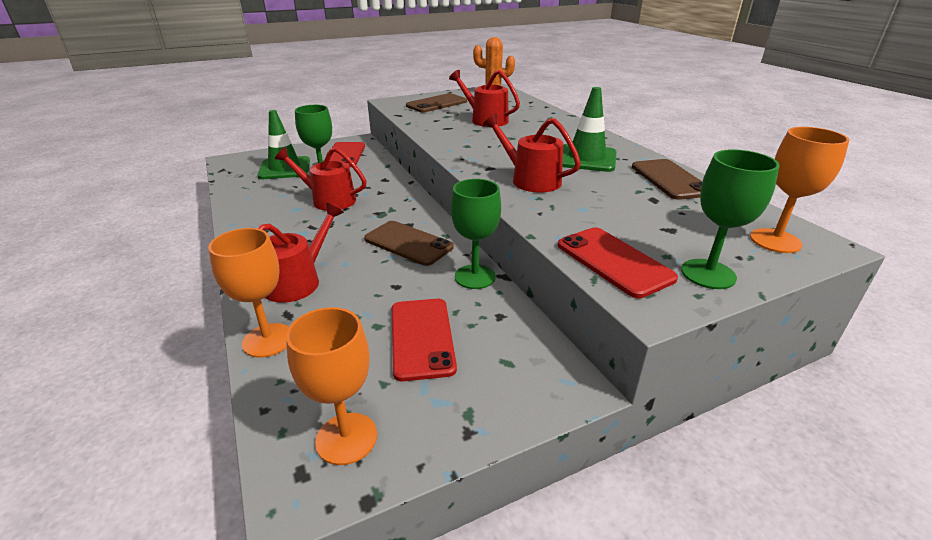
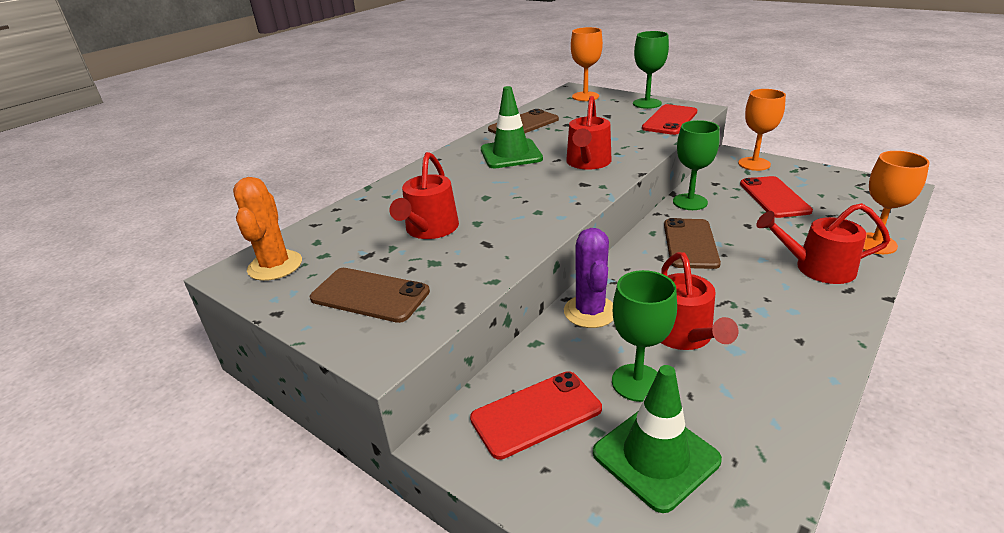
camera: 115 degrees left, 0 degrees up
orange goblet [286,307,377,465] -> orange goblet moved to [738,89,786,171]
red phone [392,299,457,381] -> red phone turned 60 degrees counterclockwise [740,176,813,218]
none -> purple cactus [564,228,613,328]

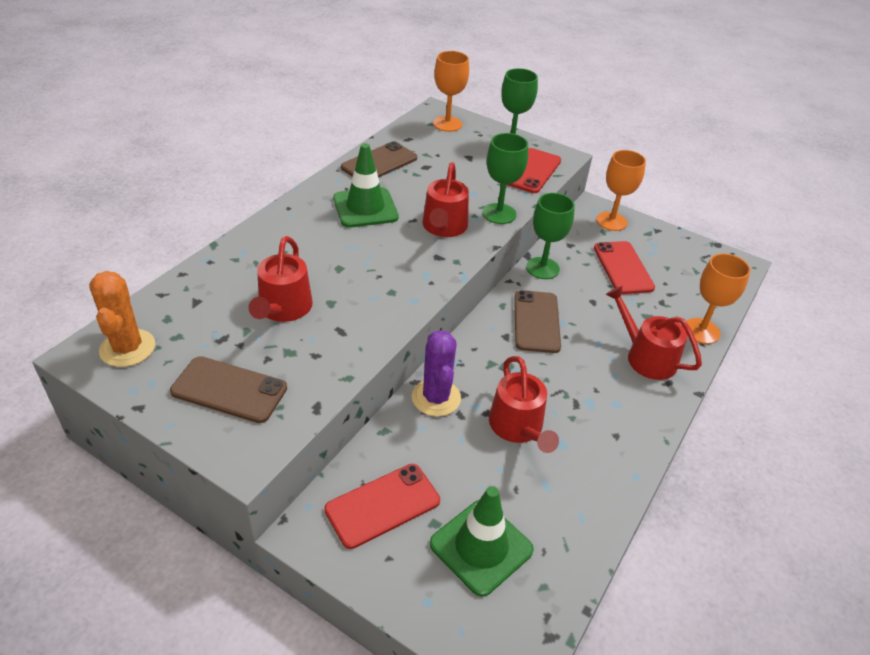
camera: 10 degrees left, 10 degrees up
green goblet [612,270,677,402] -> green goblet moved to [482,133,528,224]
red watering can [756,203,890,284] -> red watering can turned 45 degrees clockwise [606,286,702,380]

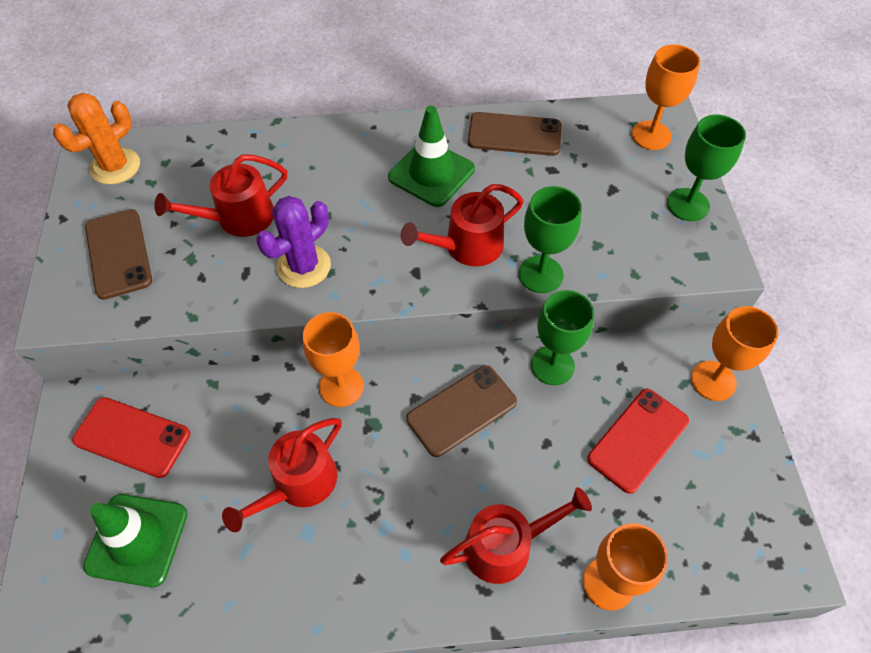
camera: 55 degrees right, 15 degrees up
purple cactus [412,330,461,416] -> purple cactus moved to [256,196,331,288]
red phone [506,148,561,193] -> none
red watering can [606,286,702,380] -> red watering can turned 60 degrees clockwise [440,487,592,584]
none -> orange goblet [303,312,364,407]

